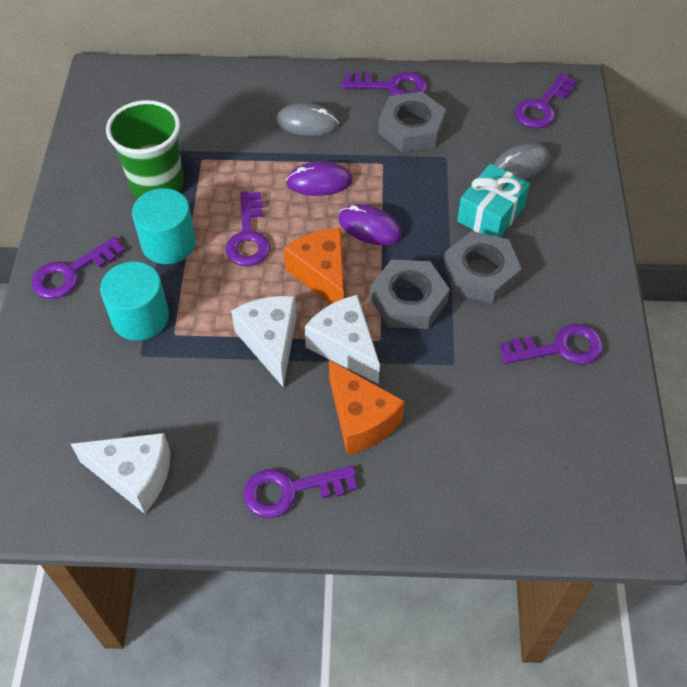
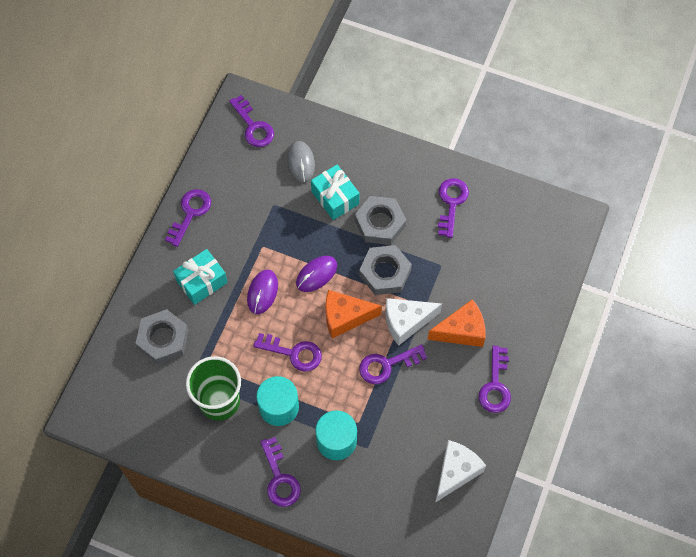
camera: 70 degrees left, 10 degrees up
white cheese [231,296,297,387] -> purple key [359,344,427,384]
grey mouse [276,103,339,136] -> turquoise gift [173,249,228,305]
grey nut [378,92,446,152] -> grey nut moved to [135,309,189,364]

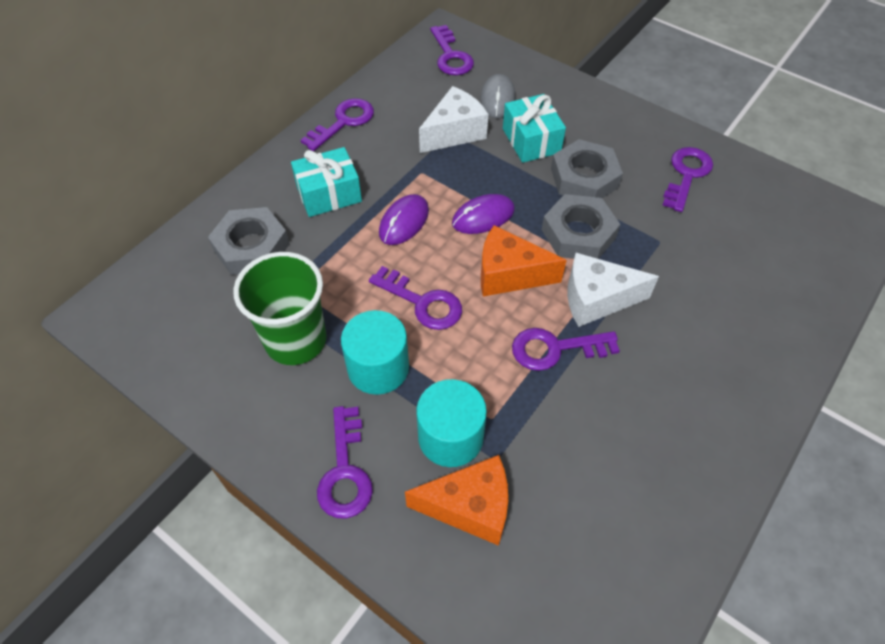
camera: 15 degrees right, 10 degrees down
orange cheese [427,299,486,347] -> orange cheese moved to [405,455,508,546]
white cheese [435,440,486,503] -> white cheese moved to [419,86,488,153]
purple key [479,346,511,413] -> none

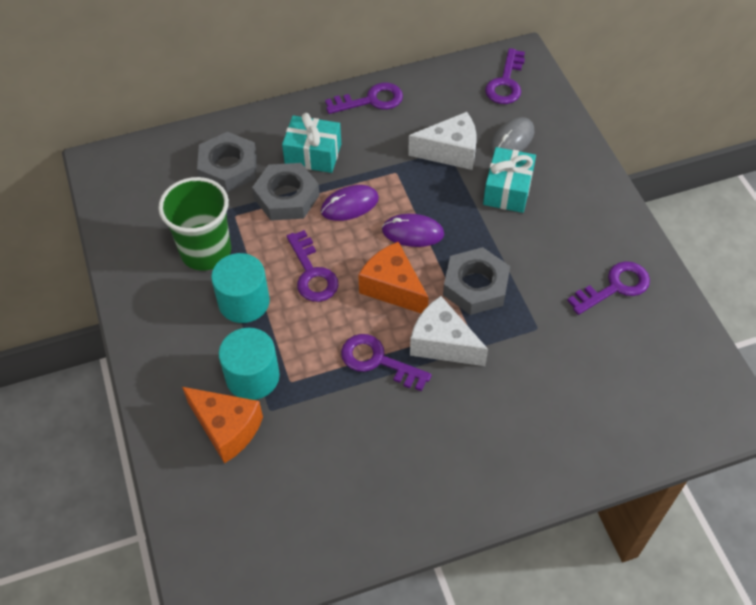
camera: 35 degrees right, 0 degrees up
purple key [317,406,373,519] -> none
grey nut [551,139,623,198] -> grey nut moved to [252,163,320,221]

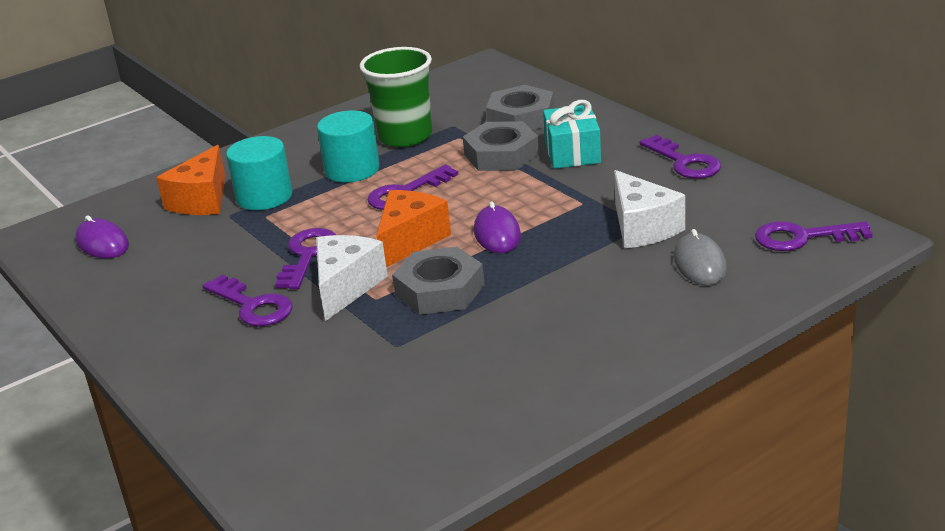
camera: 75 degrees right, 25 degrees down
purple mouse [321,185,379,221] -> purple mouse moved to [75,216,129,258]
turquoise gift [483,147,536,213] -> none
grey mouse [490,117,534,155] -> grey mouse turned 60 degrees clockwise [674,229,727,285]
purple key [567,261,650,315] -> purple key moved to [203,275,293,326]

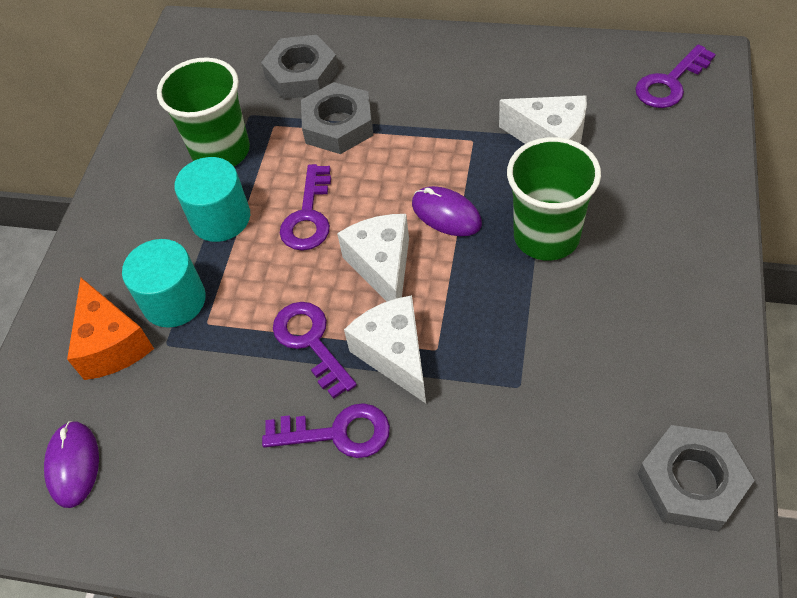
camera: 40 degrees left, 25 degrees up
purple mouse [75,216,129,258] -> purple mouse turned 75 degrees clockwise [44,421,99,508]
orange cheese [377,190,451,267] -> white cheese [337,214,409,301]
grey nut [392,247,485,315] -> grey nut moved to [638,425,755,532]
turquoise gift [543,100,601,169] -> none
purple key [640,135,721,179] -> none
grey mouse [674,229,727,285] -> none
none -> green cup [507,137,601,261]

